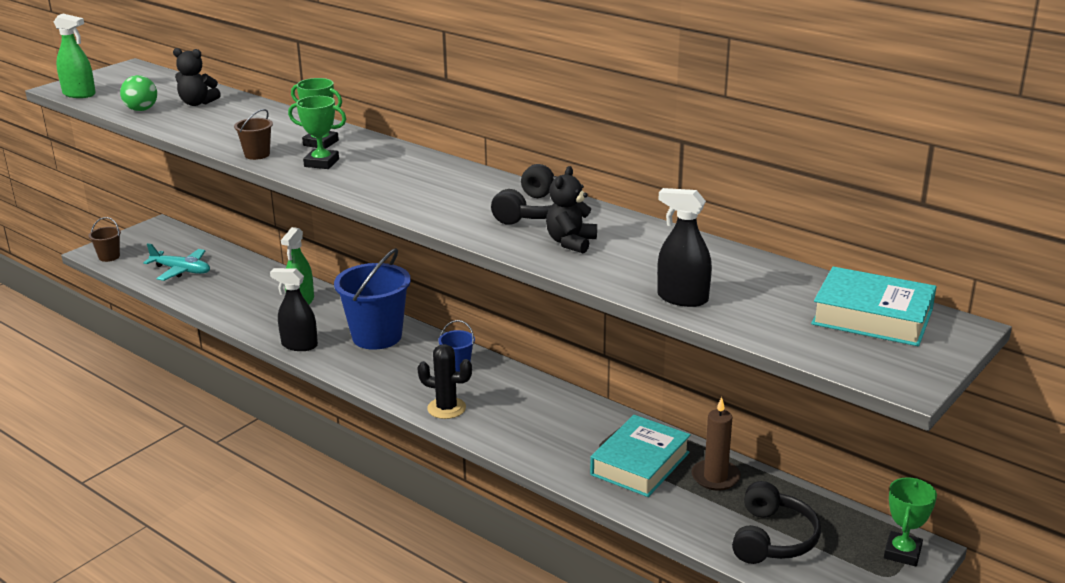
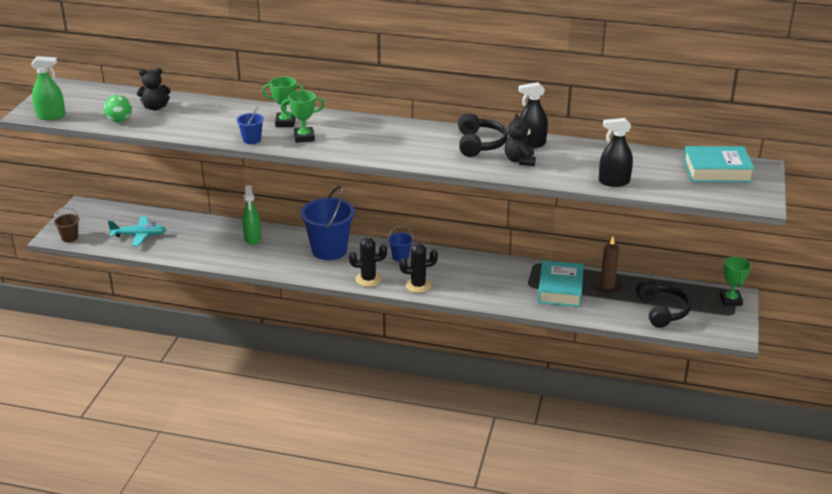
camera: 25 degrees left, 5 degrees up
brown bucket [234,109,273,160] -> blue bucket [236,107,264,144]
black spray bottle [270,268,318,351] -> black spray bottle moved to [518,82,548,148]
none -> black cactus [349,237,387,287]

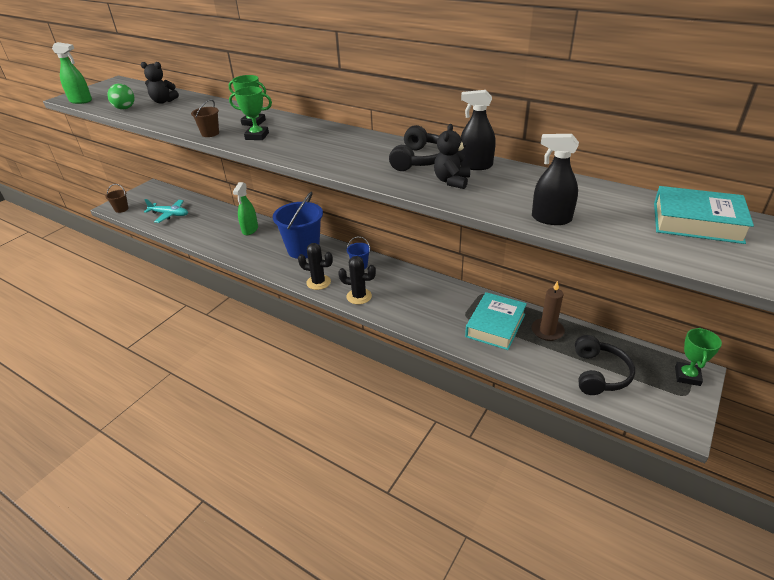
camera: 20 degrees right, 5 degrees up
blue bucket [236,107,264,144] -> brown bucket [191,99,219,137]

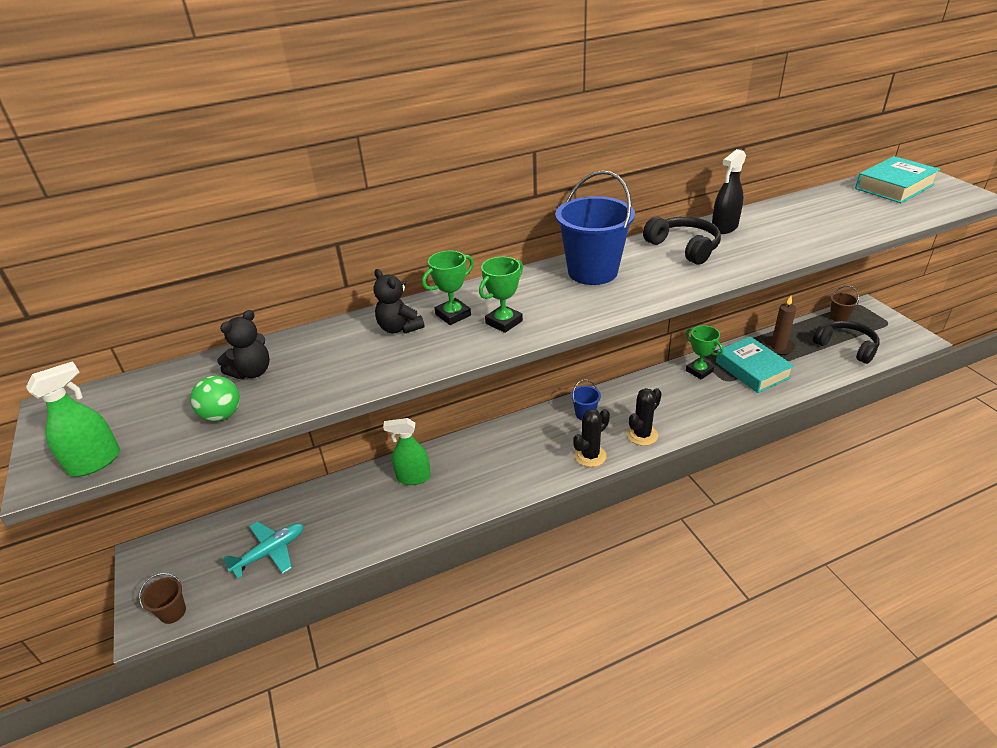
camera: 55 degrees left, 0 degrees up
brown bucket [191,99,219,137] -> brown bucket moved to [830,286,859,321]
green spray bottle [233,182,258,235] -> green spray bottle turned 135 degrees clockwise [383,418,431,485]
blue bucket [273,192,323,259] -> blue bucket moved to [555,171,635,285]
black teddy bear [434,124,470,189] -> black teddy bear moved to [374,269,424,334]
black spray bottle [532,134,579,225] -> none
green trophy [675,328,722,386] -> green trophy moved to [686,325,723,379]

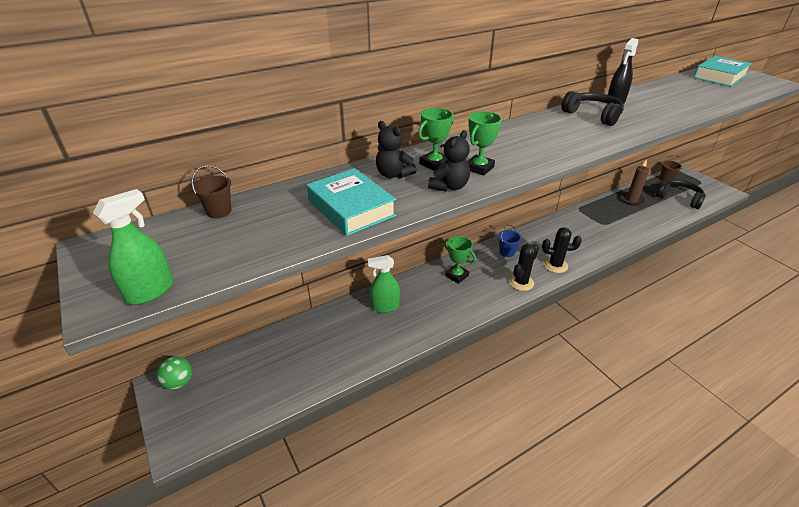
camera: 10 degrees left, 0 degrees up
brown bucket [139,573,186,624] -> brown bucket moved to [192,165,231,218]
green ball [190,376,240,422] -> green ball moved to [156,356,192,390]
black teddy bear [218,310,270,379] -> black teddy bear moved to [428,130,470,192]
turquoise plane [223,521,304,579] -> none
blue bucket [555,171,635,285] -> none
black cactus [627,388,662,446] -> black cactus turned 60 degrees clockwise [542,227,582,273]
green trophy [686,325,723,379] -> green trophy moved to [444,236,476,284]
turquoise book [716,336,794,393] -> turquoise book moved to [307,168,396,236]

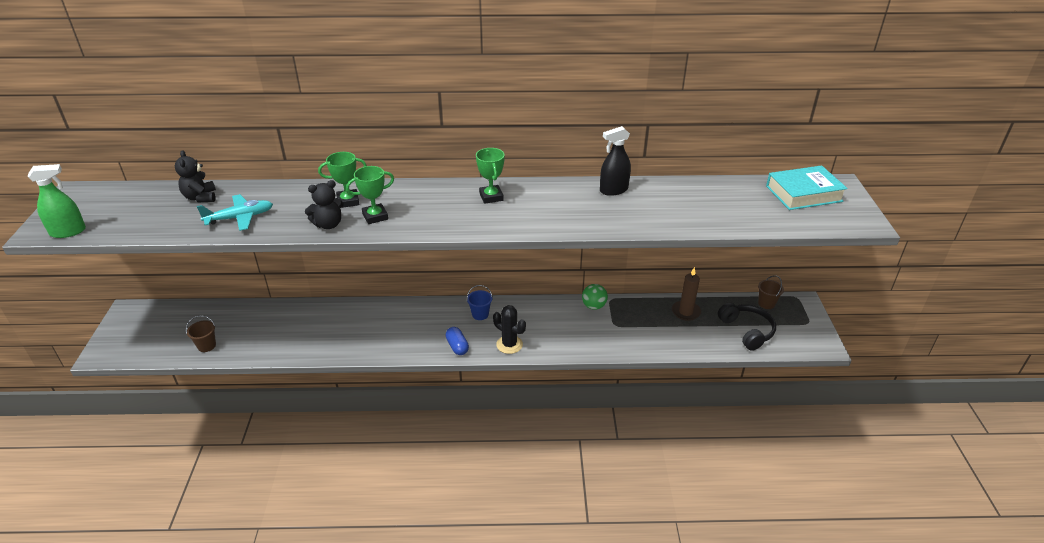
camera: 30 degrees right, 0 degrees up
green ball [156,356,192,390] -> green ball moved to [582,284,608,310]
brown bucket [192,165,231,218] -> brown bucket moved to [186,315,216,352]
turquoise book [307,168,396,236] -> turquoise plane [197,194,273,231]
green spray bottle [368,255,400,313] -> none
black teddy bear [376,121,416,179] -> black teddy bear moved to [175,150,216,202]
green trophy [444,236,476,284] -> green trophy moved to [476,148,505,204]
black cactus [509,244,539,291] -> blue capsule [445,327,469,355]
black headphones [561,91,624,126] -> none

